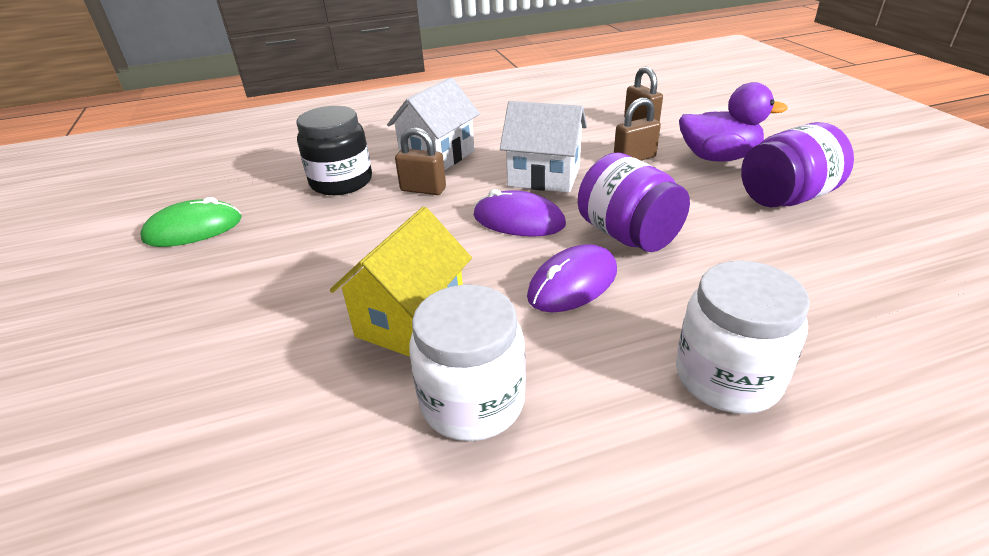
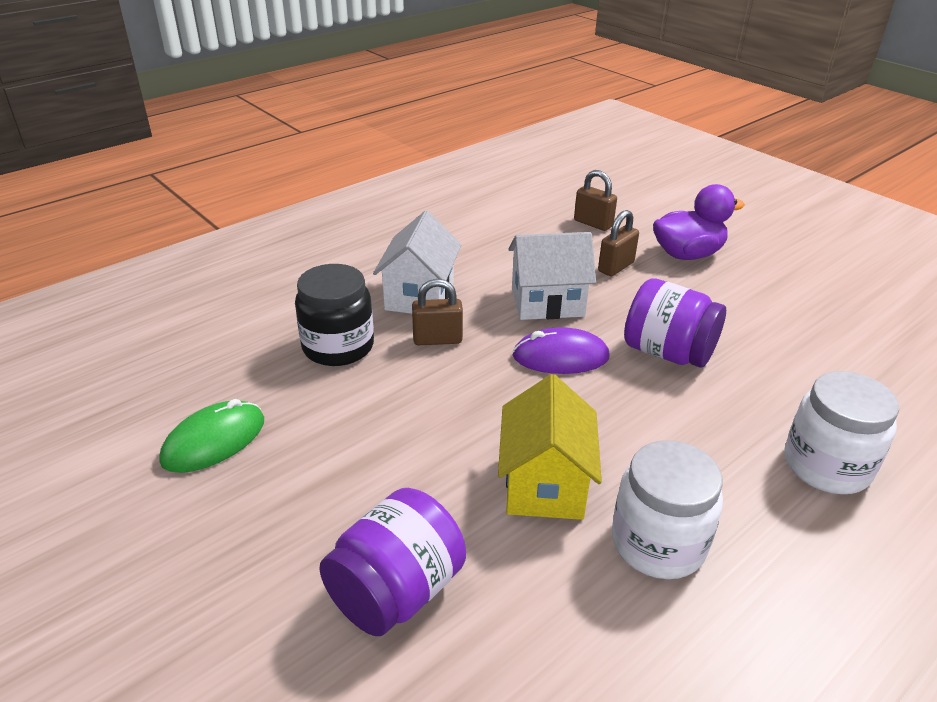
camera: 25 degrees left, 0 degrees up
purple mouse [527,244,617,312] -> none
purple jar [741,122,854,208] -> purple jar moved to [319,488,466,636]

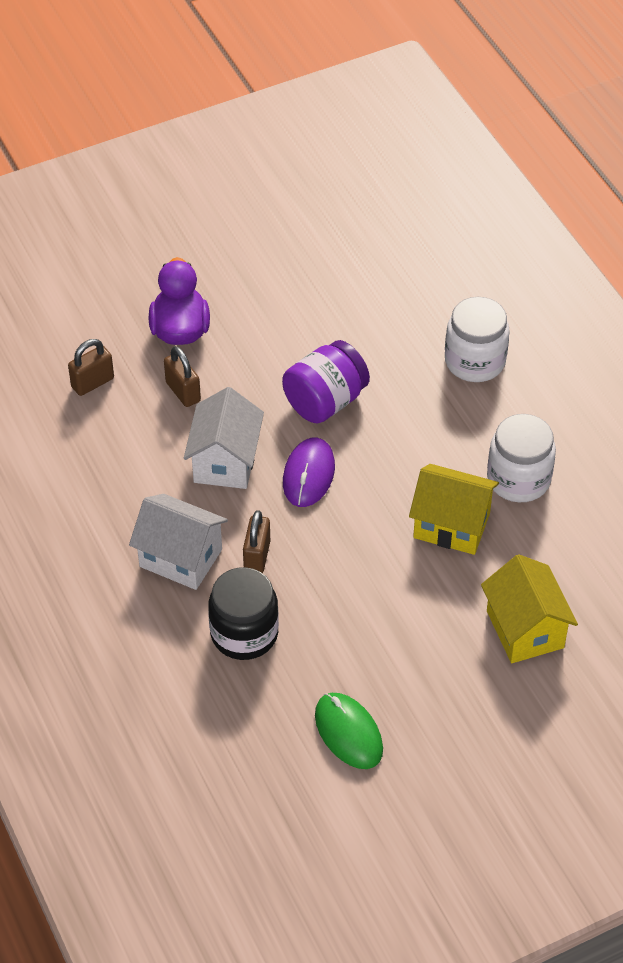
camera: 75 degrees left, 15 degrees up
purple jar [319,488,466,636] -> yellow house [481,554,578,663]

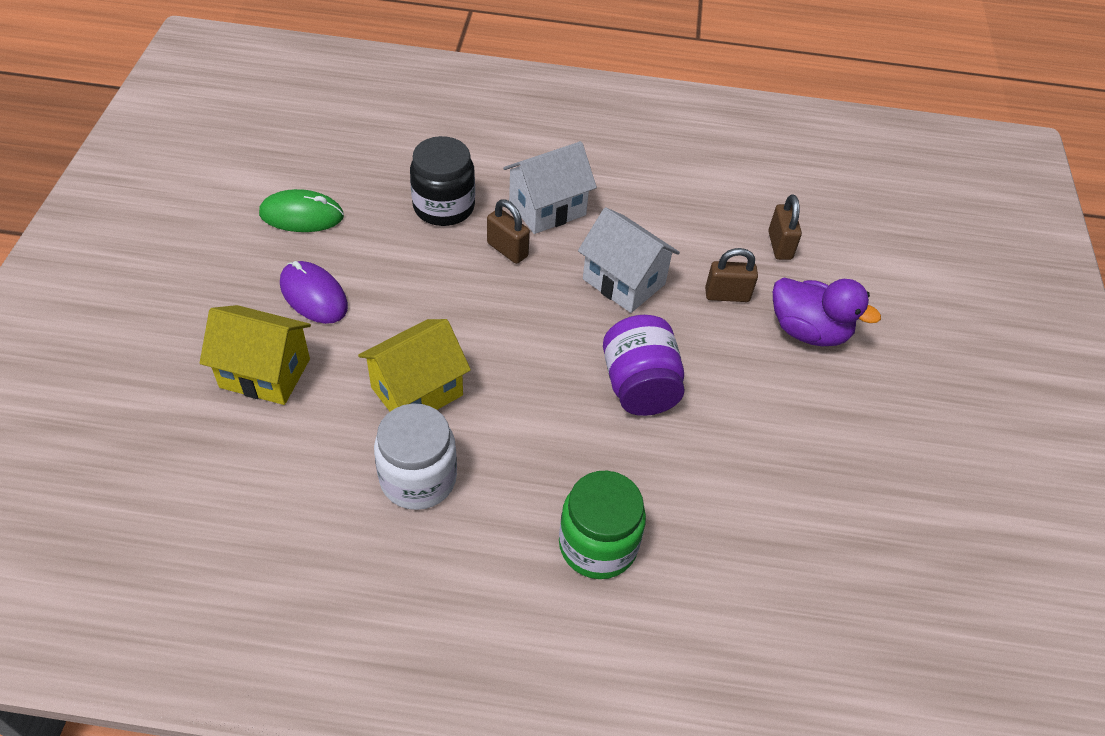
camera: 120 degrees right, 0 degrees up
purple mouse [283,438,335,507] -> purple mouse moved to [280,261,348,324]
white jar [445,297,510,382] -> green jar [559,471,646,579]

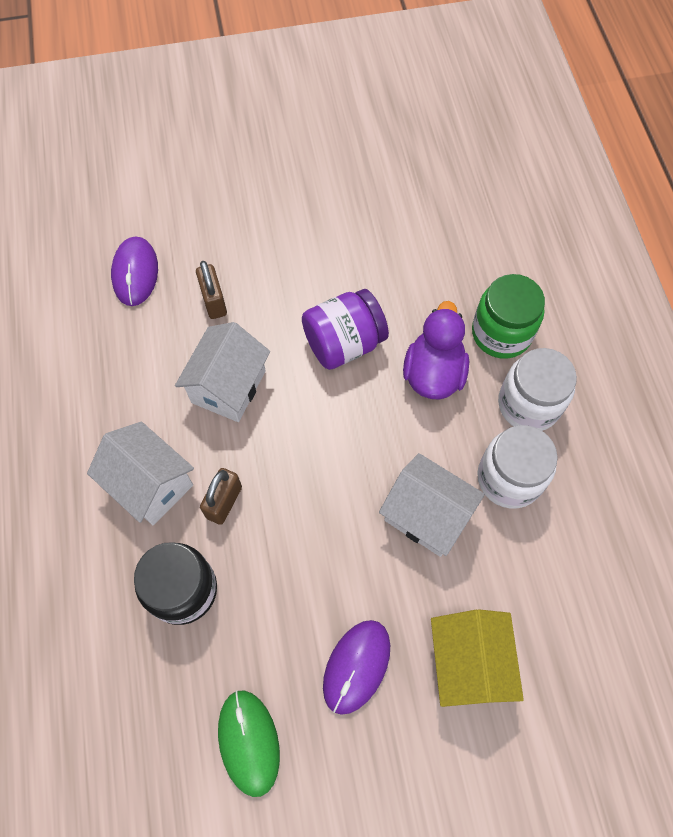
camera: 105 degrees left, 15 degrees up
yellow house [358,319,471,411] -> white house [379,453,485,557]
brown padlock [768,194,802,260] -> purple mouse [111,237,158,306]
purple duck [773,277,881,346] -> purple duck moved to [403,301,469,400]
none -> white jar [498,348,577,431]

